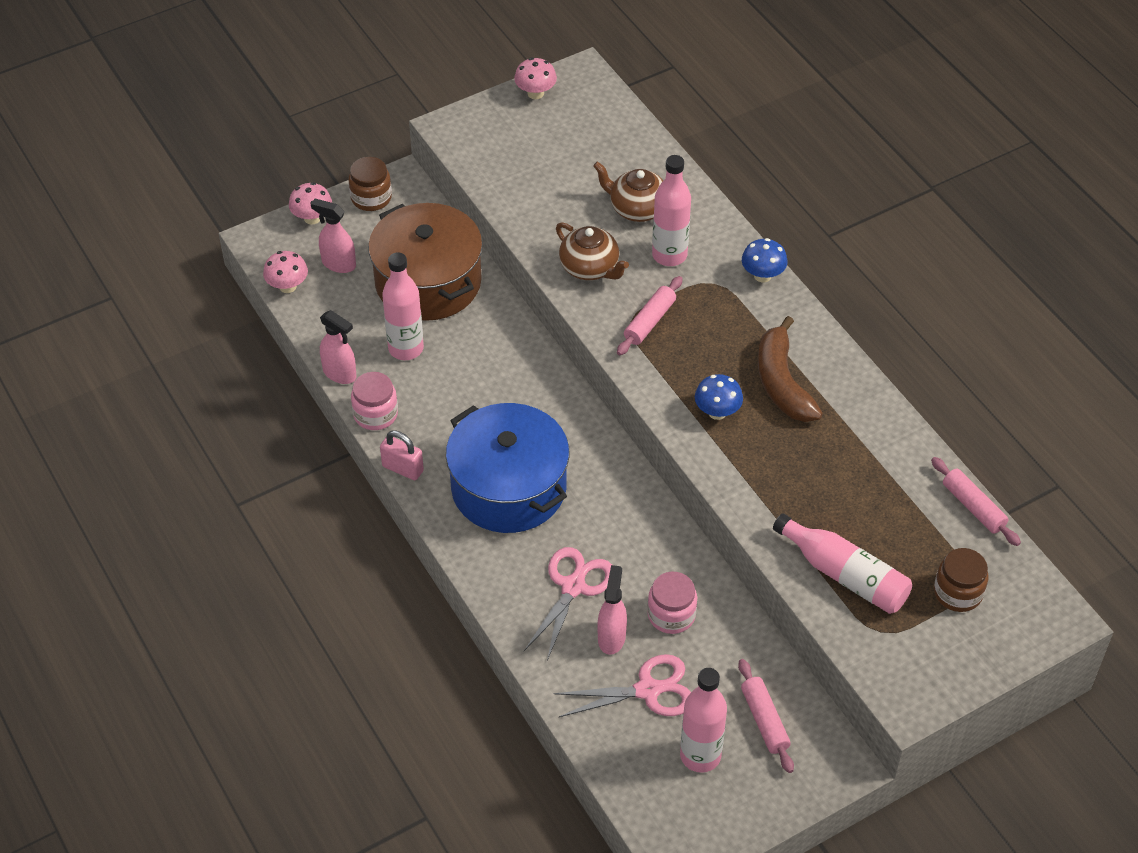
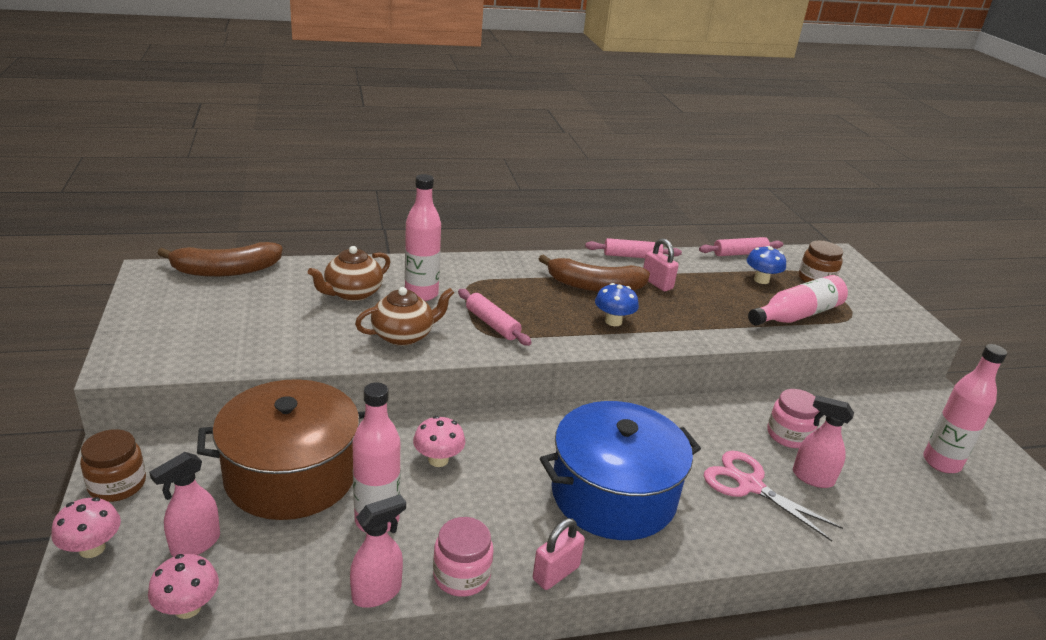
camera: 75 degrees left, 20 degrees down
pink mushroom [514,58,557,99] -> pink mushroom moved to [413,416,465,467]
pink scissors [554,654,691,717] -> none
pink rolling pin [738,659,794,773] -> pink rolling pin moved to [585,238,682,258]
blue mushroom [742,238,787,282] -> blue mushroom moved to [747,246,786,284]
none -> brown banana [157,242,283,277]
none -> pink padlock [643,238,679,291]

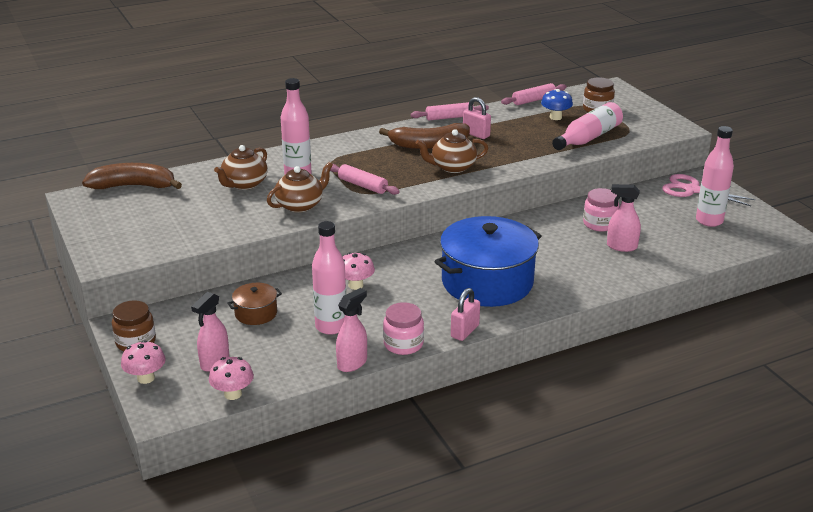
camera: 10 degrees left, 0 degrees up
brown banana [157,242,283,277] -> brown banana turned 150 degrees counterclockwise [82,163,182,189]
brown pot [197,379,365,520] -> brown pot [227,283,282,325], size x0.44
blue mushroom [595,283,639,326] -> brown teapot [415,129,488,173]
pink scissors [704,451,843,541] -> pink scissors moved to [662,174,755,206]

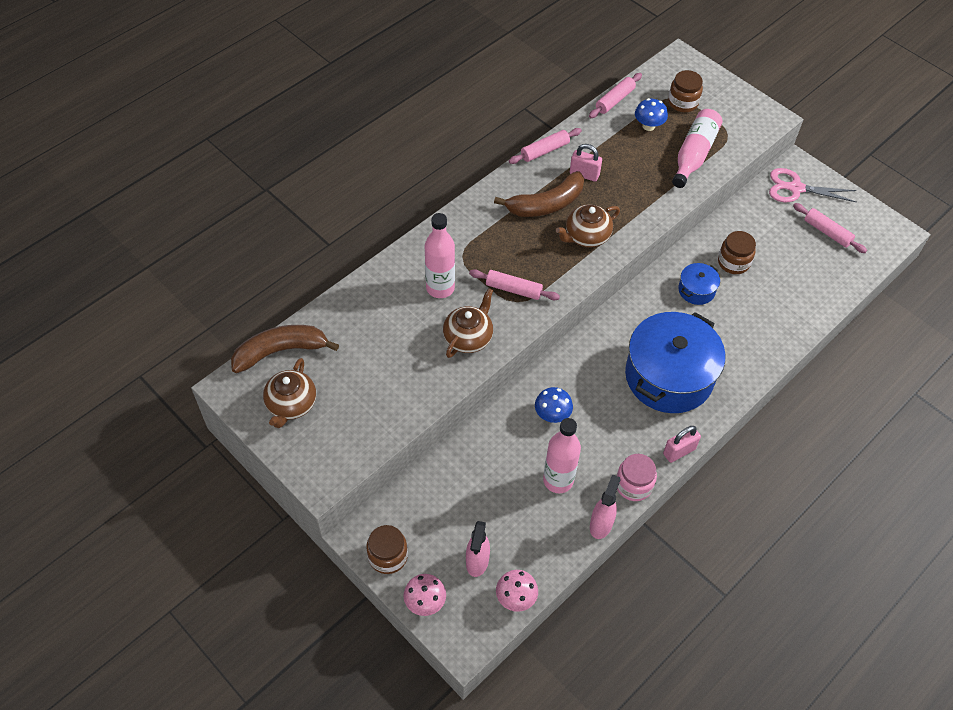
camera: 20 degrees left, 25 degrees up
brown teapot [214,145,268,190] -> brown teapot moved to [263,358,316,428]
brown pot [227,283,282,325] -> none
pink mushroom [343,252,375,290] -> blue mushroom [535,387,573,423]
pink padlock [451,288,480,341] -> pink padlock turned 45 degrees clockwise [663,426,701,463]
pink jar [583,188,619,231] -> brown jar [718,231,756,274]
pink spray bottle [607,184,641,252] -> none
pink bottle [696,126,734,227] -> pink rolling pin [793,203,867,253]
none -> blue pot [678,263,720,305]

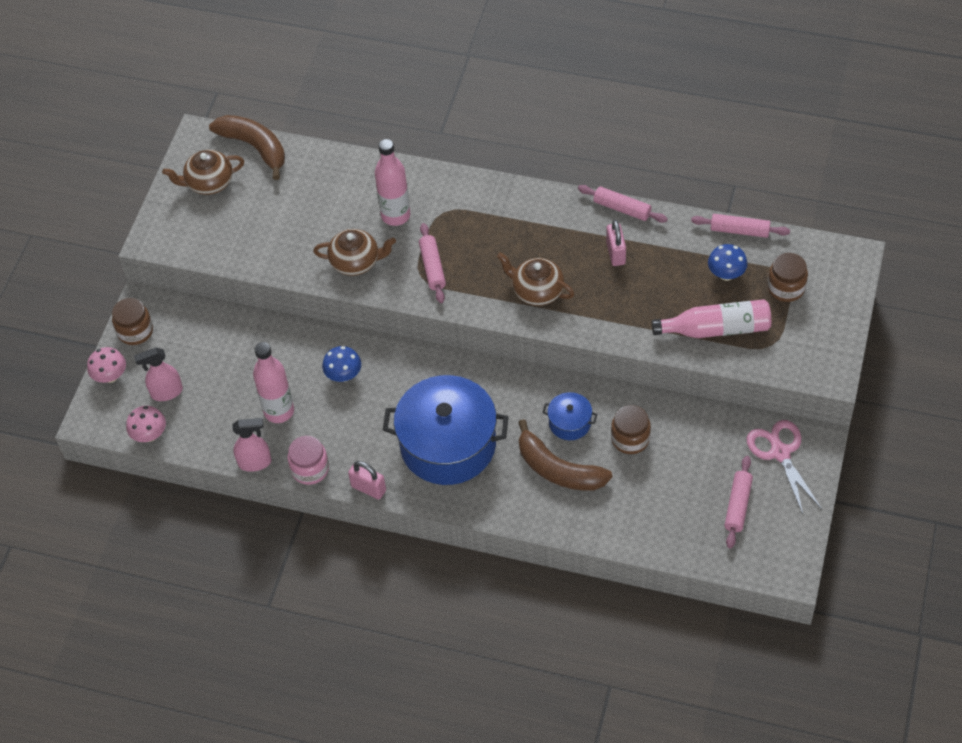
camera: 65 degrees right, 0 degrees up
brown banana [494,171,584,217] -> brown banana moved to [518,419,612,491]

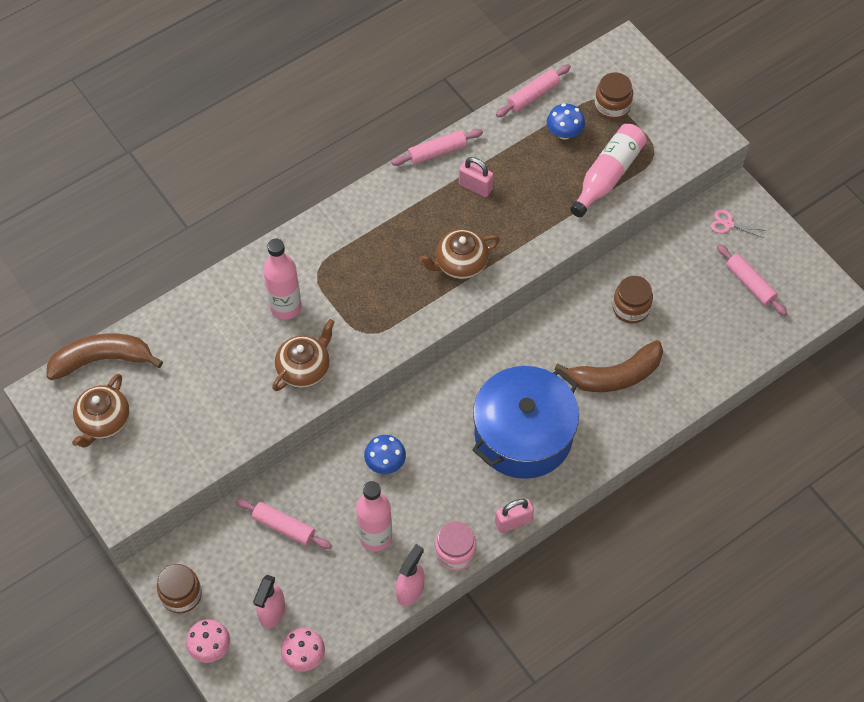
camera: 55 degrees left, 5 degrees up
pink rolling pin [419,223,446,303] -> pink rolling pin moved to [236,498,332,549]
blue pot [542,392,598,440] -> none
pink scissors [747,420,822,514] -> pink scissors [711,210,764,238], size x0.54

